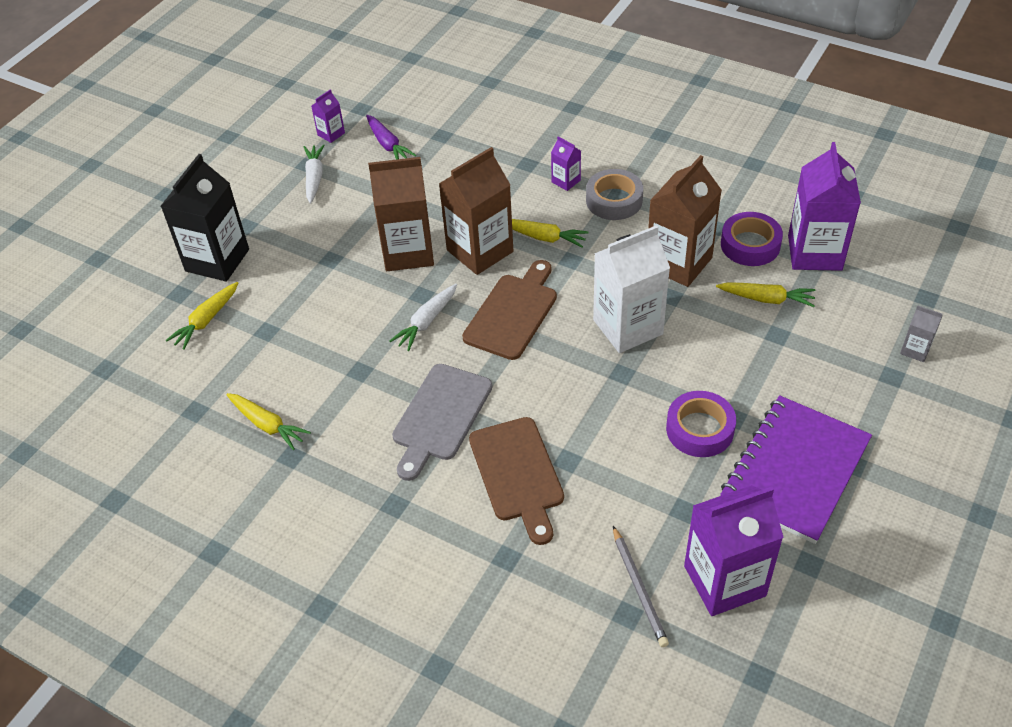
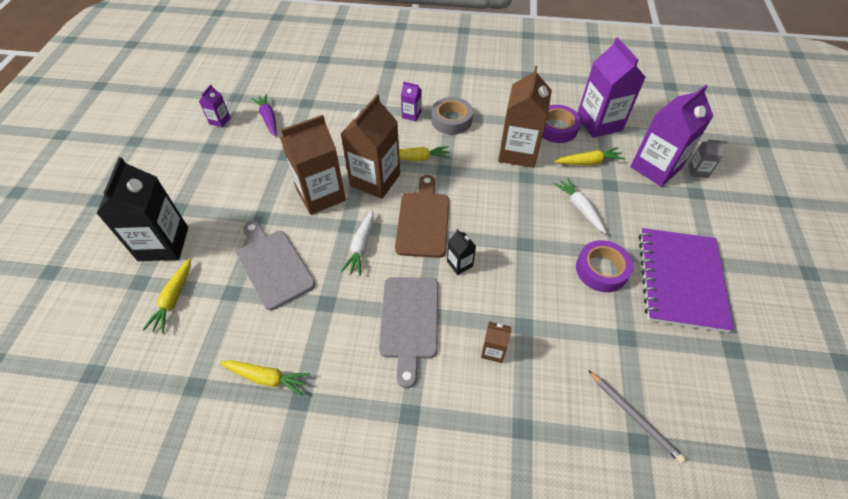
camera: 25 degrees left, 5 degrees up
white carrot [304,144,325,204] -> white carrot moved to [554,178,606,233]
purple carrot [366,115,416,160] -> purple carrot turned 150 degrees counterclockwise [251,94,277,137]
brown cutting board [469,417,564,545] -> brown carton [481,322,512,363]
white carton [593,225,670,353] -> none
purple carton [684,485,784,616] -> purple carton moved to [630,85,713,187]
none -> grey cutting board [237,221,315,310]
none -> black carton [447,229,476,275]

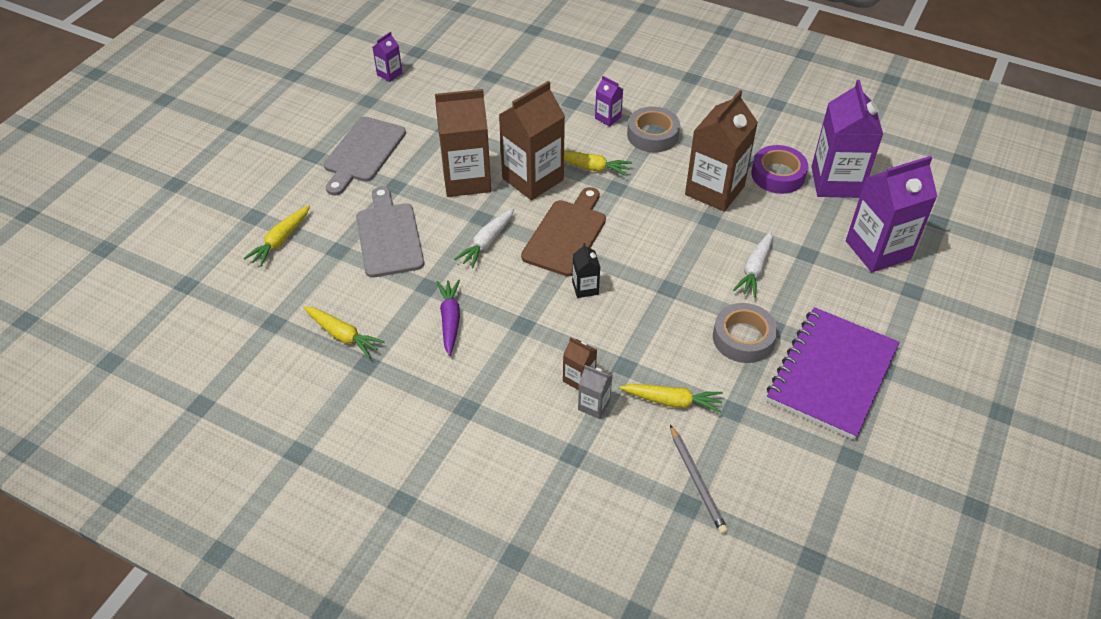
camera: 20 degrees right, 5 degrees down
black carton [96,157,188,261] -> none
purple carrot [251,94,277,137] -> purple carrot moved to [437,280,460,356]
grey cutting board [379,277,438,388] -> grey cutting board moved to [324,117,406,195]
white carrot [554,178,606,233] -> white carrot turned 150 degrees counterclockwise [733,231,773,298]
yellow carrot [555,147,625,165] -> yellow carrot moved to [620,384,723,413]
purple tape [576,240,633,292] -> grey tape [713,303,778,363]
grey carton [688,139,727,178] -> grey carton moved to [578,365,612,419]

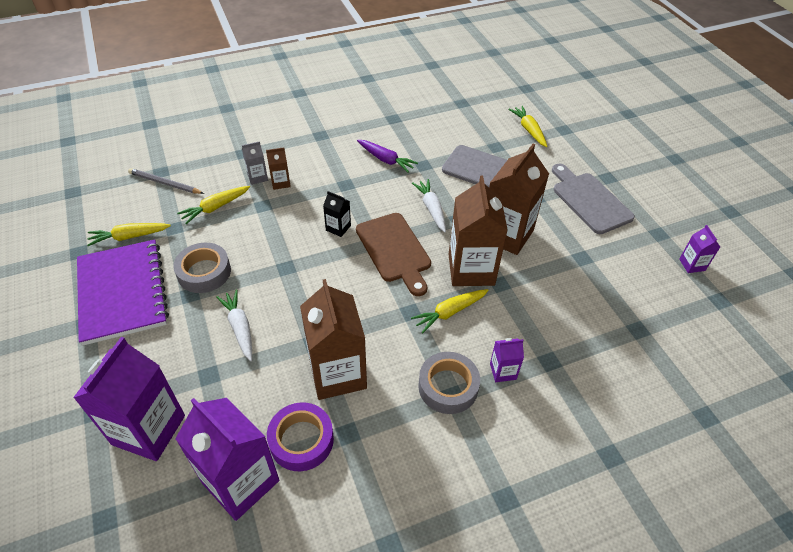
camera: 130 degrees right, 0 degrees up
yellow carrot [303,306,385,358] -> yellow carrot moved to [87,223,171,246]

